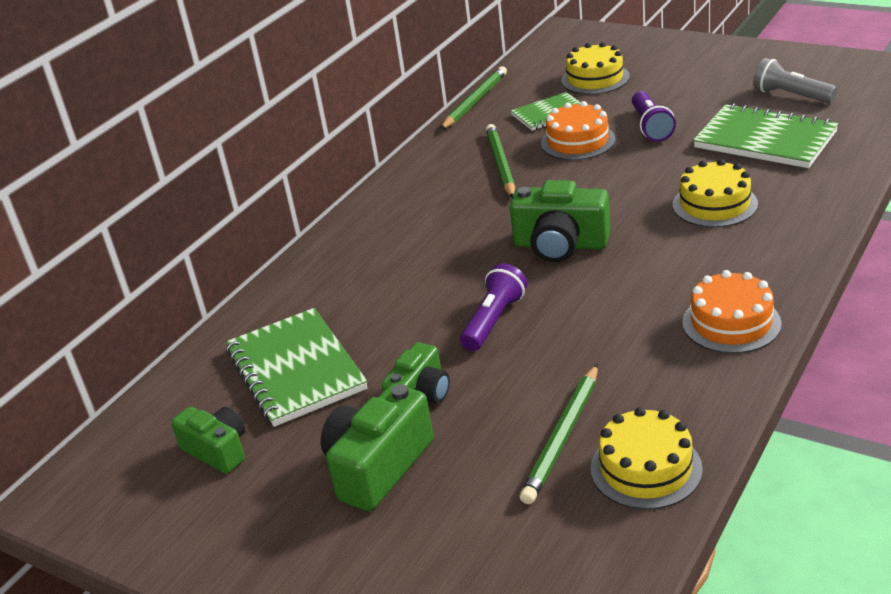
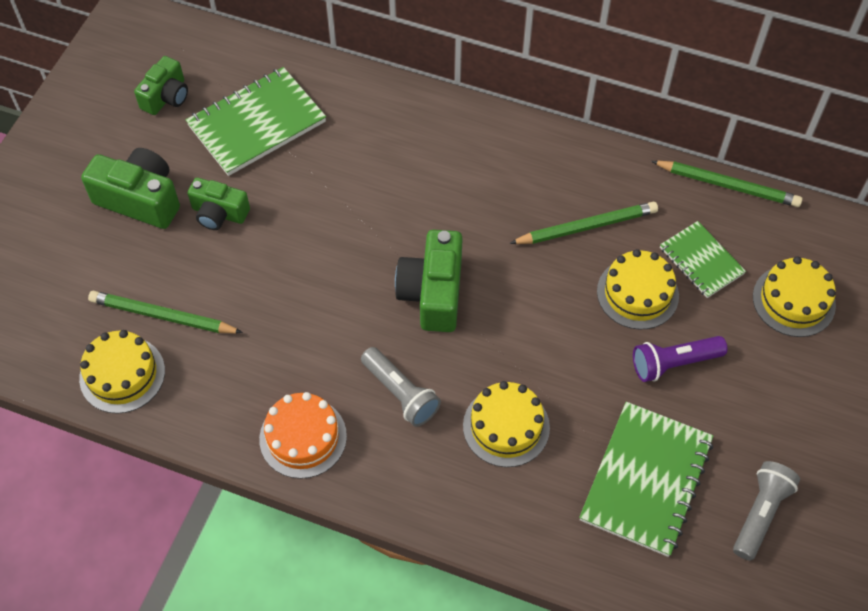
camera: 75 degrees right, 25 degrees up
purple flashlight [460,263,527,351] -> none
orange cake [541,101,615,160] -> yellow cake [597,249,679,330]
none -> grey flashlight [361,347,441,427]

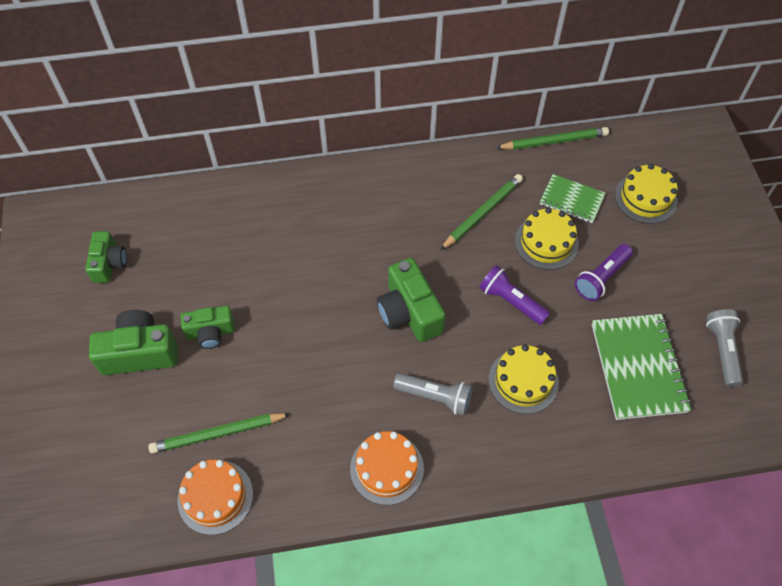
camera: 30 degrees left, 0 degrees up
yellow cake [79,330,165,414] -> orange cake [177,459,253,535]
green notebook [186,67,326,176] -> none
none -> purple flashlight [479,265,550,325]

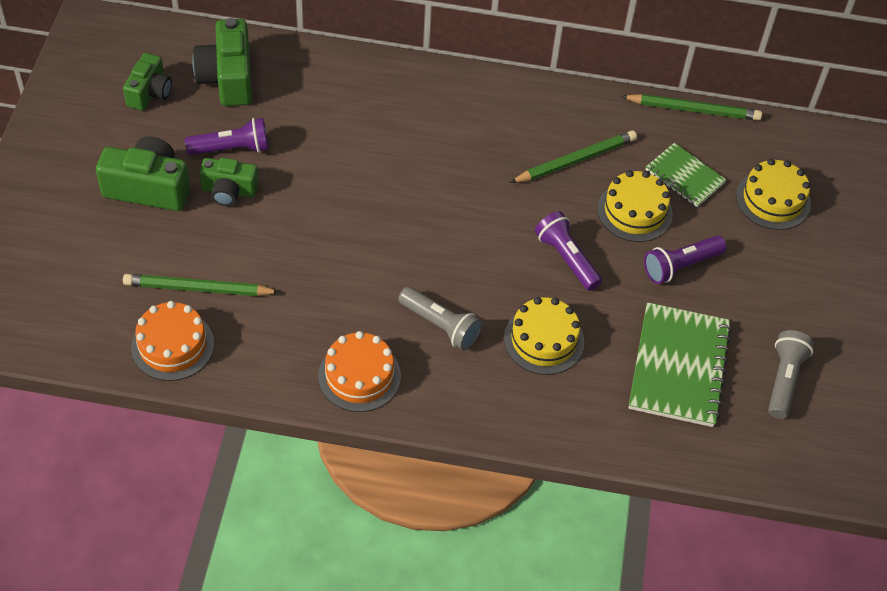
camera: 15 degrees right, 5 degrees down
green camera [377,258,446,342] -> green camera moved to [192,18,252,106]
none -> purple flashlight [185,118,268,155]

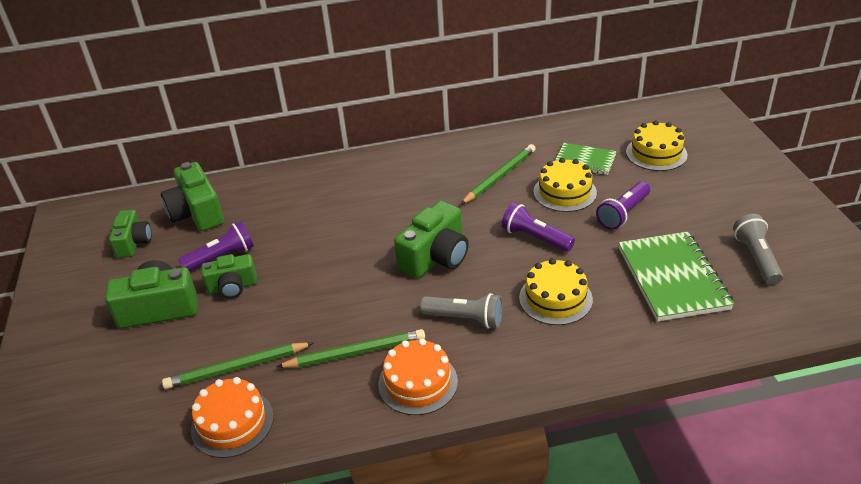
camera: 15 degrees left, 15 degrees down
green pencil [621,94,762,121] -> green pencil moved to [276,329,425,368]
none -> green camera [394,201,469,278]

